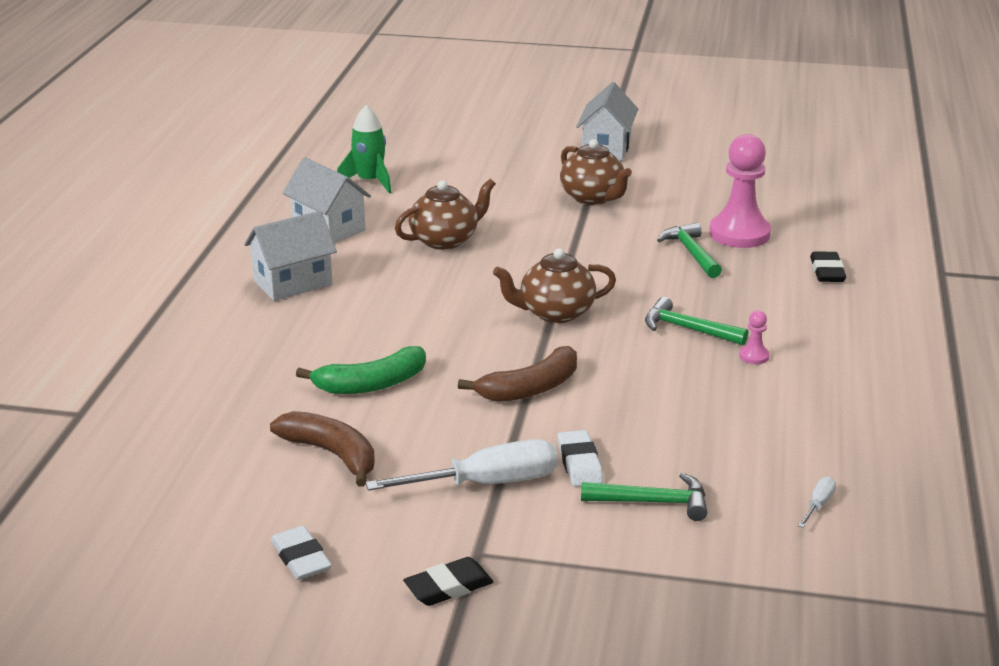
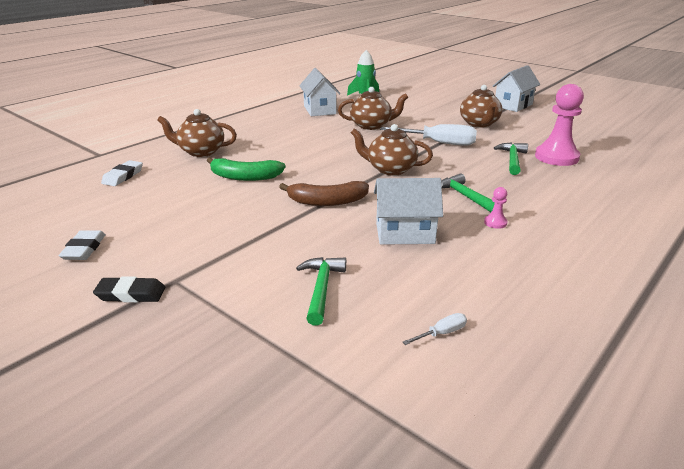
camera: 30 degrees right, 0 degrees up
white house [244,211,337,301] -> white house moved to [374,178,443,245]
brown banana [270,411,375,487] -> none
white screwdriver [366,439,558,491] -> white screwdriver moved to [380,124,477,146]
white eraser [558,430,603,487] -> white eraser moved to [101,160,143,186]
green hammer [581,473,707,521] -> green hammer turned 120 degrees counterclockwise [296,257,346,326]
black eraser [810,252,846,282] -> none
none -> brown teapot [157,109,237,157]

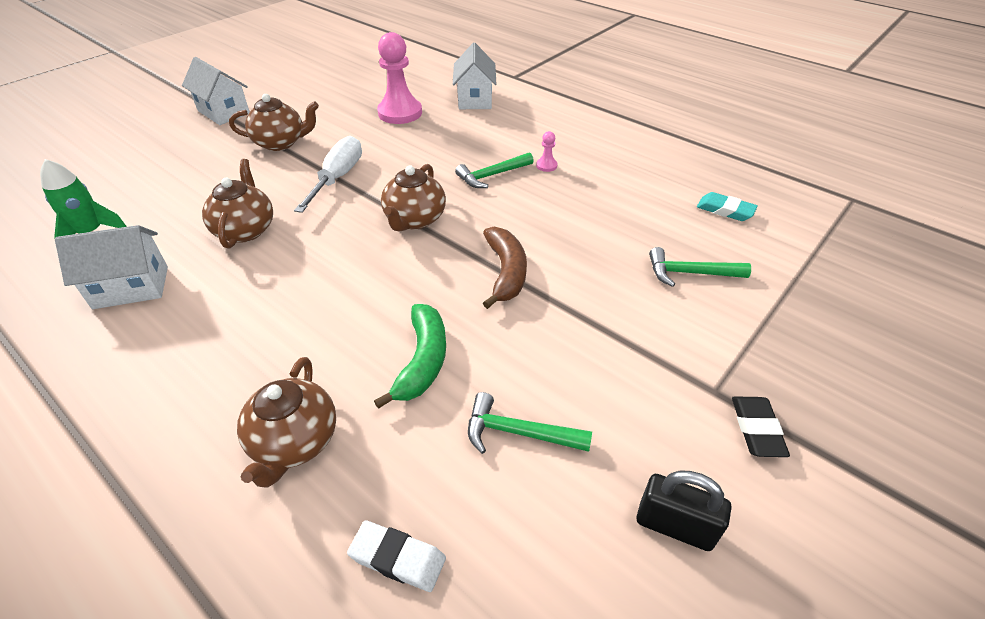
camera: 90 degrees left, 15 degrees up
white eraser [59,230,106,260] -> black padlock [636,471,731,551]
white house [374,178,443,245] -> white house moved to [453,42,497,109]
white screwdriver [403,313,467,345] -> turquoise eraser [697,192,758,221]
green hammer [494,142,528,175] -> green hammer moved to [468,392,592,454]

